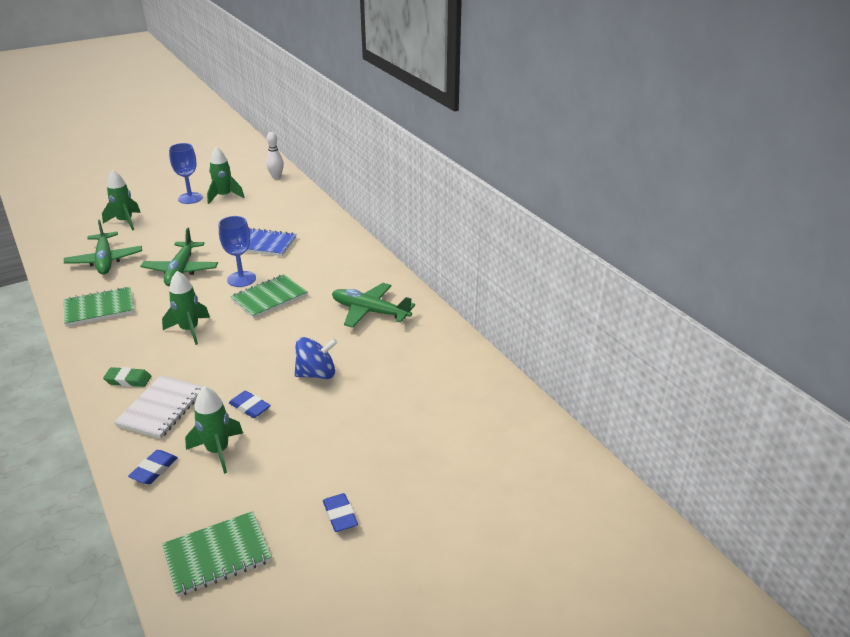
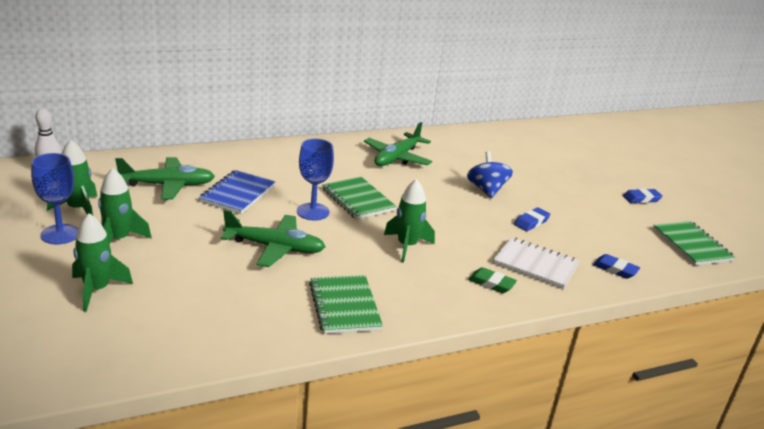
camera: 85 degrees left, 5 degrees down
green plane [64,219,142,275] -> green plane moved to [115,157,215,199]
green eraser [103,367,151,387] -> green eraser turned 75 degrees counterclockwise [468,267,517,293]
green rocket [185,386,243,474] -> green rocket moved to [98,168,152,244]

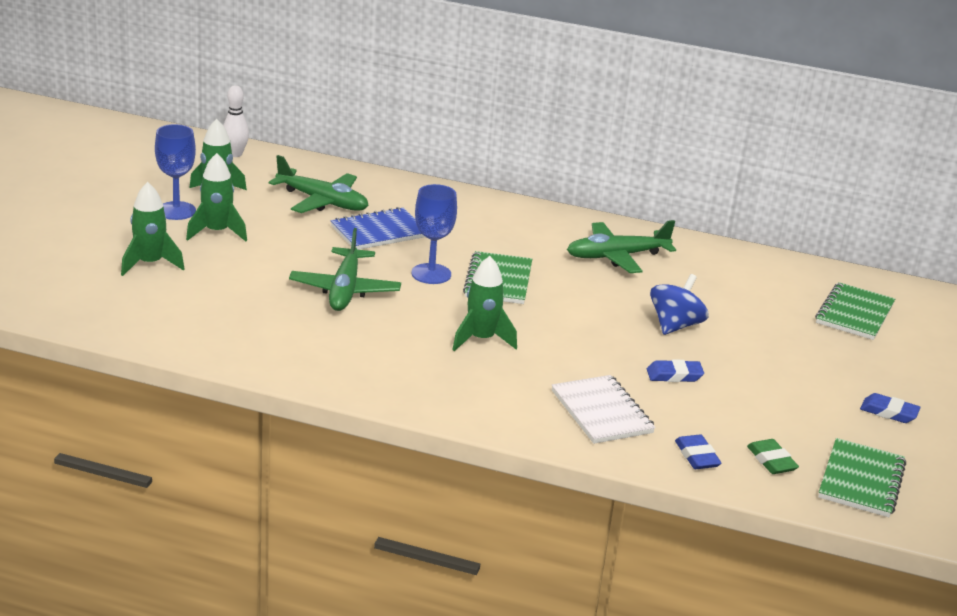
camera: 40 degrees right, 0 degrees up
green plane [221,210,326,267] -> green plane turned 45 degrees clockwise [289,228,401,311]
green notebook [309,275,383,334] -> green notebook moved to [815,282,895,340]
green eraser [468,267,517,293] -> green eraser moved to [747,439,799,474]

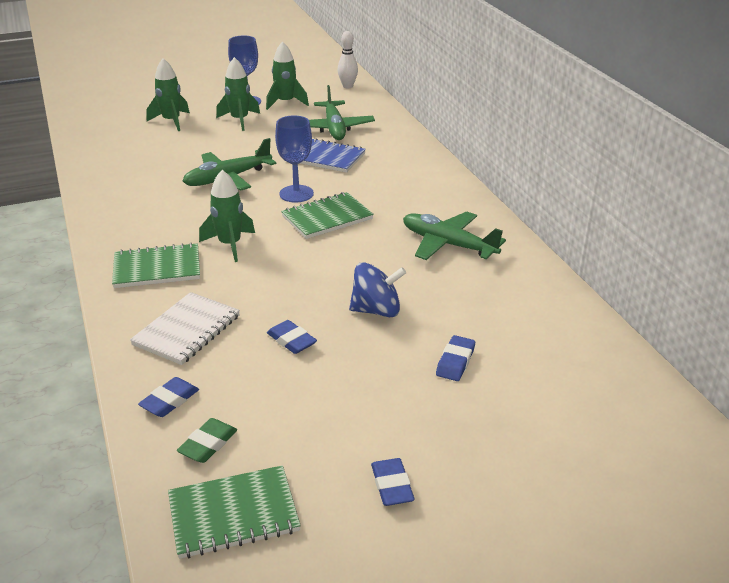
camera: 55 degrees right, 5 degrees up
green notebook [815,282,895,340] -> green notebook moved to [112,243,200,288]
none -> blue eraser [436,335,475,381]

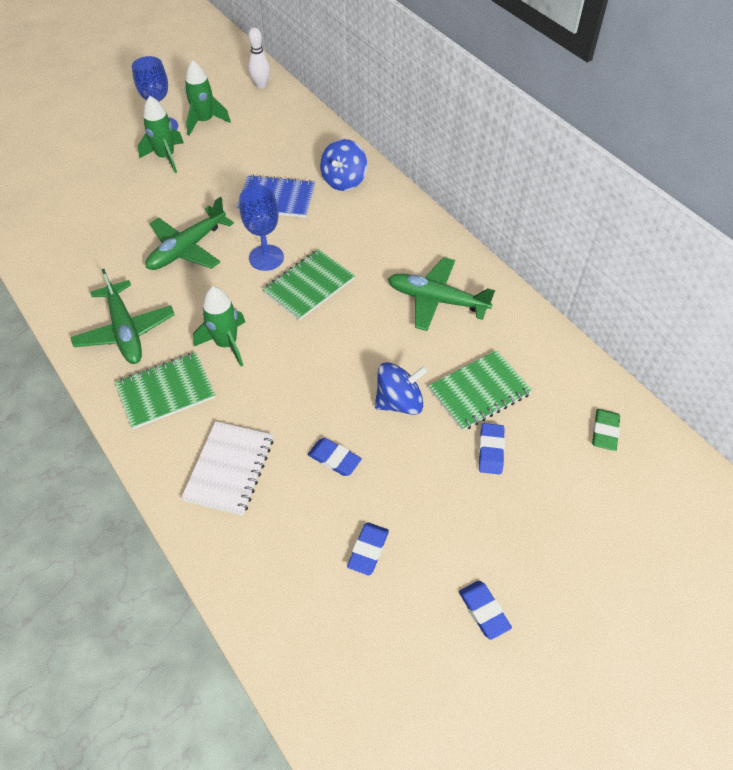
camera: 15 degrees left, 20 degrees up
blue eraser [138,377,199,417] -> blue eraser moved to [347,522,389,575]
green rocket [146,58,190,131] -> none
green notebook [168,465,301,559] -> green notebook moved to [429,350,533,431]
green eraser [177,418,237,463] -> green eraser moved to [592,409,620,451]
green plane [309,85,375,140] -> green plane moved to [71,269,175,364]
none -> blue spinning top [320,139,367,191]

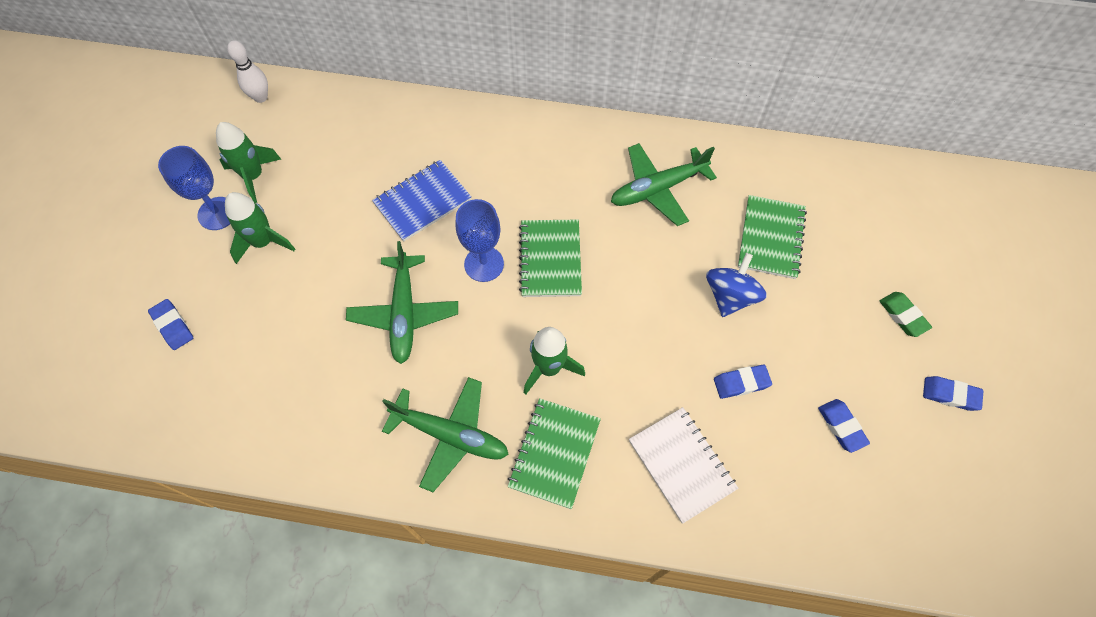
camera: 45 degrees left, 10 degrees up
blue spinning top [320,139,367,191] -> none
blue eraser [479,423,505,475] -> blue eraser moved to [148,299,193,350]
green eraser [592,409,620,451] -> green eraser moved to [880,292,932,337]

